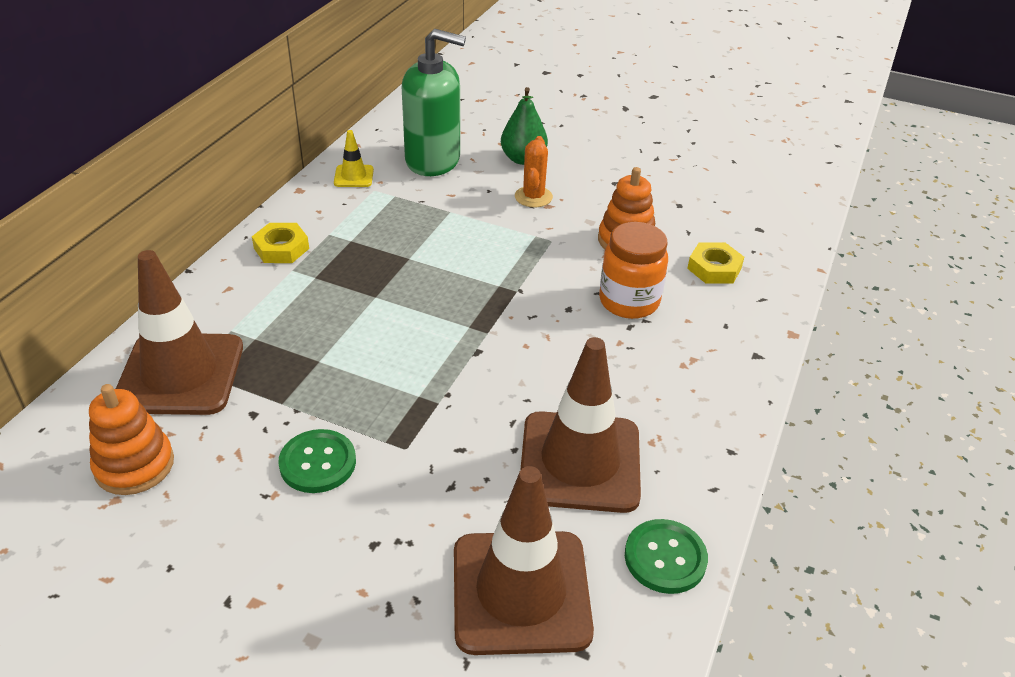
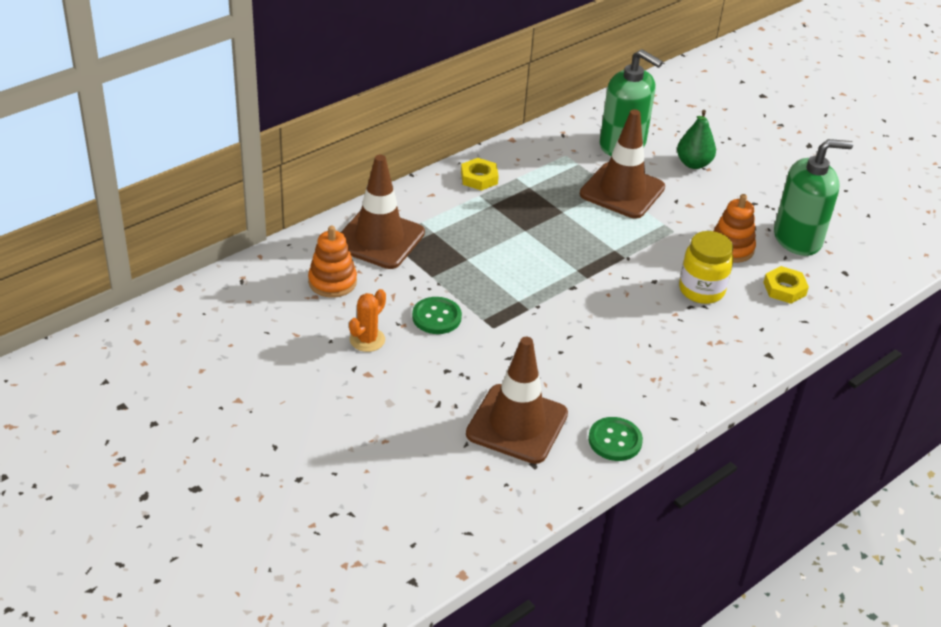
camera: 25 degrees right, 0 degrees up
yellow traffic cone [334,130,374,187] -> none
orange cactus [515,136,553,207] -> orange cactus moved to [349,289,386,352]
brown traffic cone [520,337,641,513] -> brown traffic cone moved to [580,109,665,219]
orange jar [599,222,668,319] -> yellow jar [679,231,733,304]
none -> green soap dispenser [774,139,853,256]

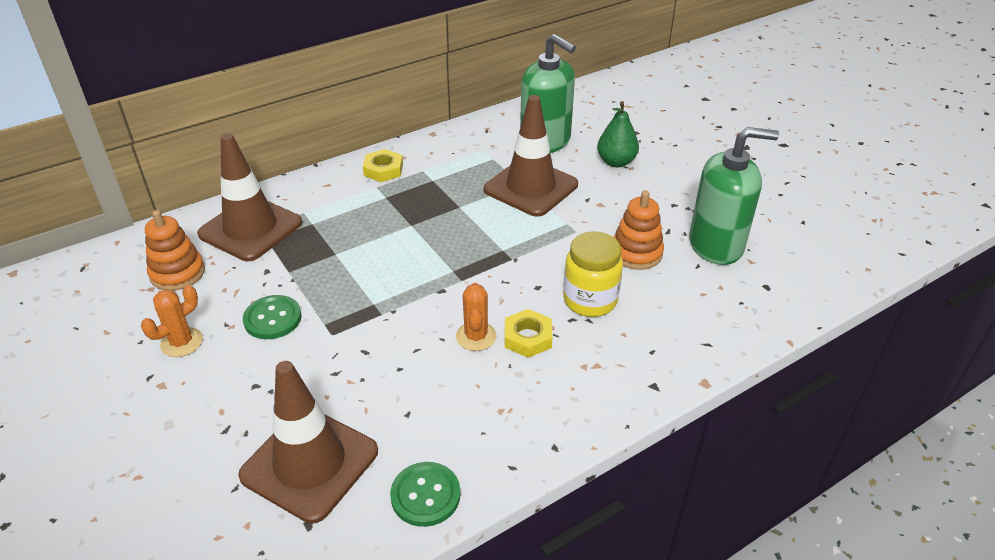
camera: 10 degrees right, 0 degrees up
yellow nut [763,266,809,304] -> yellow nut moved to [505,309,552,358]
none -> orange cactus [456,283,497,351]

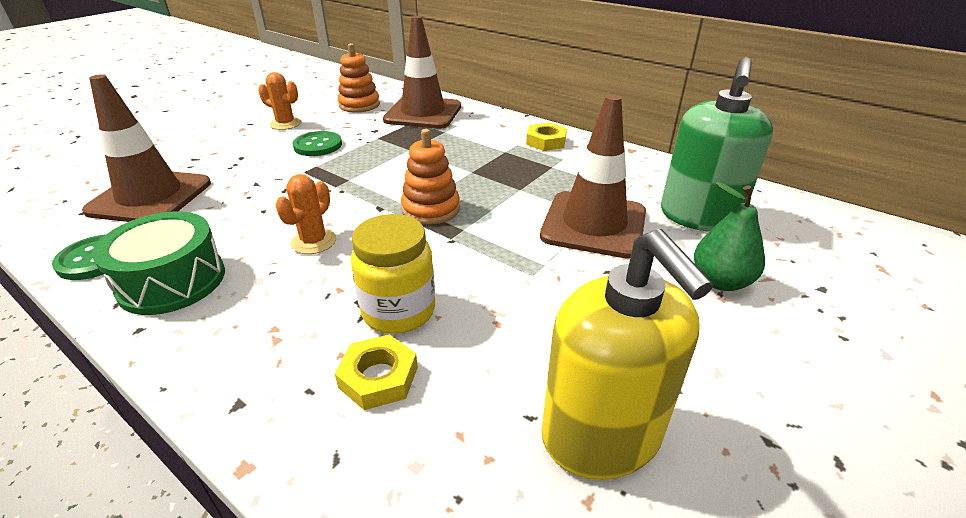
camera: 70 degrees right, 5 degrees down
orange cactus [456,283,497,351] -> orange cactus turned 45 degrees counterclockwise [275,174,336,254]
yellow nut [505,309,552,358] -> yellow nut moved to [335,334,418,410]
orange stacking toy [614,190,664,270] -> orange stacking toy moved to [401,129,460,225]
green soap dispenser [689,127,779,265] -> yellow soap dispenser [542,229,714,480]
none -> green drum [92,211,225,315]

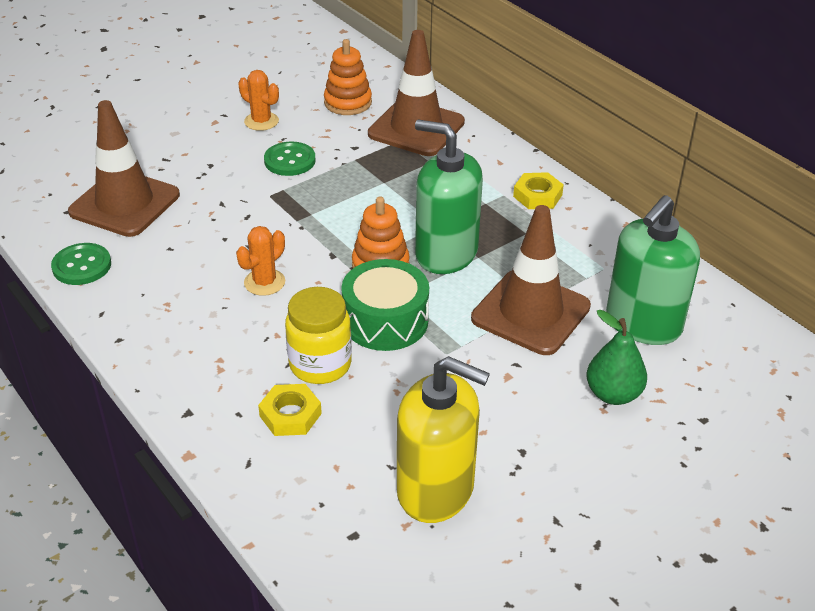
camera: 15 degrees right, 5 degrees up
green drum [92,211,225,315] -> green drum moved to [341,259,429,351]
yellow soap dispenser [542,229,714,480] -> yellow soap dispenser turned 60 degrees counterclockwise [397,356,490,523]
none -> green soap dispenser [415,120,483,274]

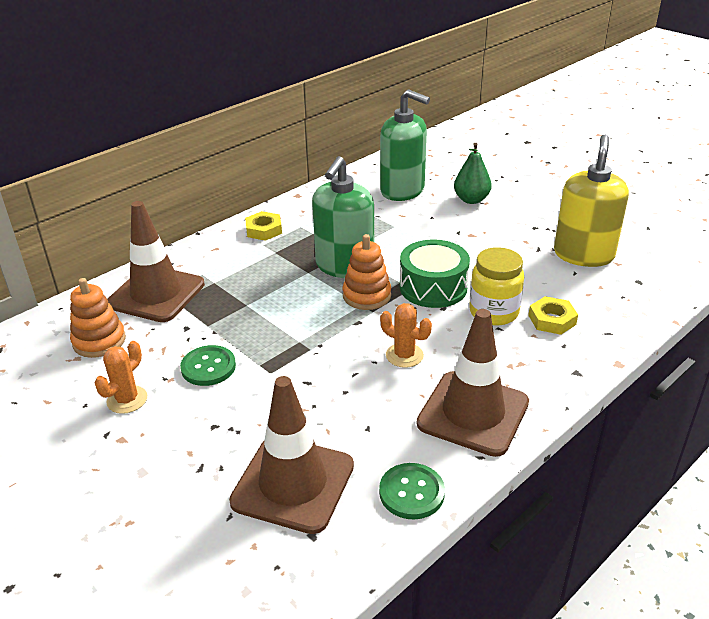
camera: 95 degrees left, 5 degrees down
brown traffic cone [471,205,591,355] -> brown traffic cone moved to [417,309,529,457]

